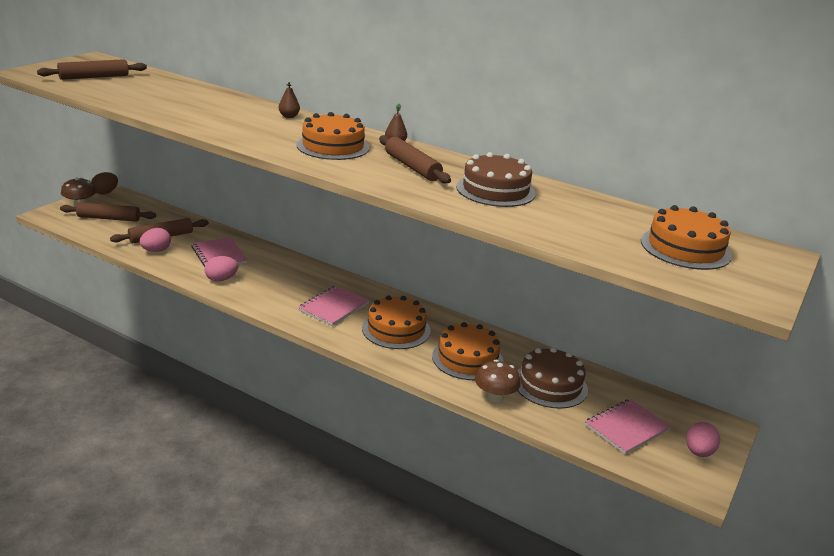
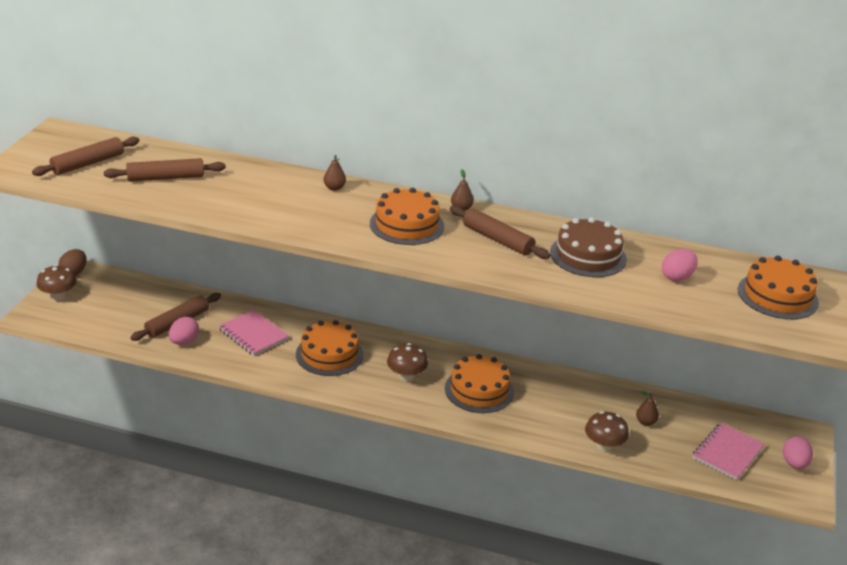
camera: 15 degrees left, 5 degrees up
brown rolling pin [60,202,156,222] -> brown rolling pin moved to [104,158,226,182]
pink egg [204,256,238,281] -> pink egg moved to [662,249,698,282]
pink notebook [298,286,370,326] -> brown mushroom [387,343,428,381]
orange cake [432,322,504,380] -> orange cake moved to [296,320,363,376]
brown cake [517,347,588,409] -> brown pear [636,391,659,426]

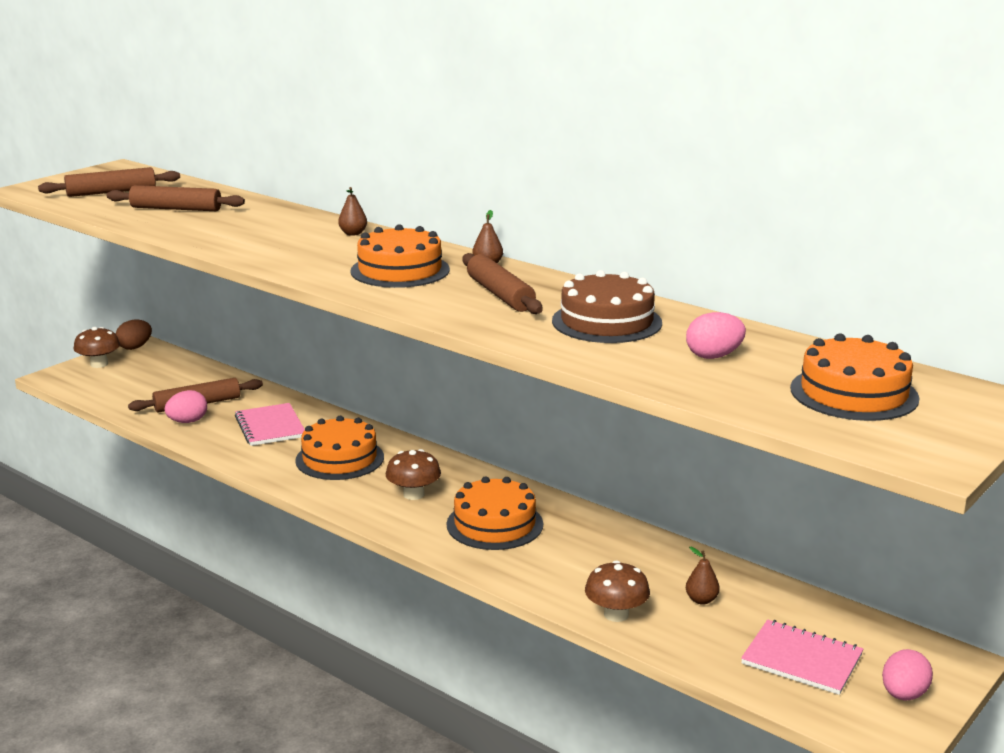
camera: 25 degrees right, 10 degrees down
pink notebook [693,423,765,480] -> pink notebook turned 60 degrees clockwise [741,620,863,695]

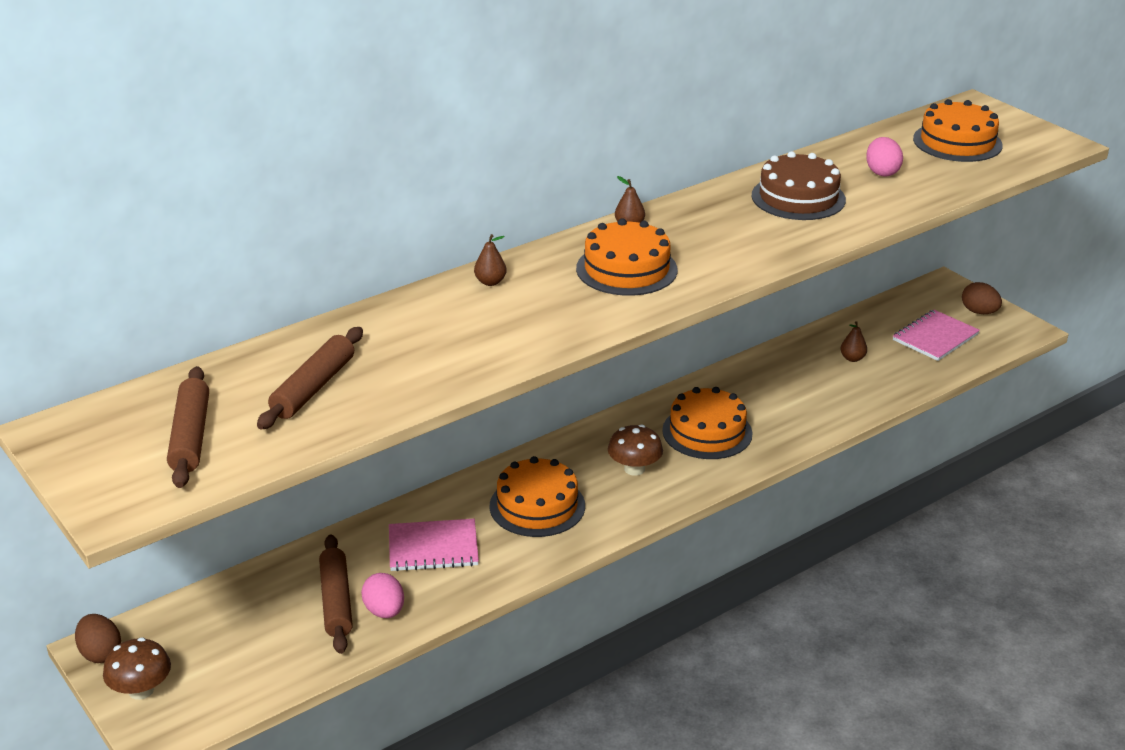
camera: 75 degrees left, 10 degrees up
brown rolling pin [462,253,542,314] -> none
brown mushroom [585,560,650,622] -> none
pink egg [882,649,933,701] -> brown egg [962,282,1002,314]

